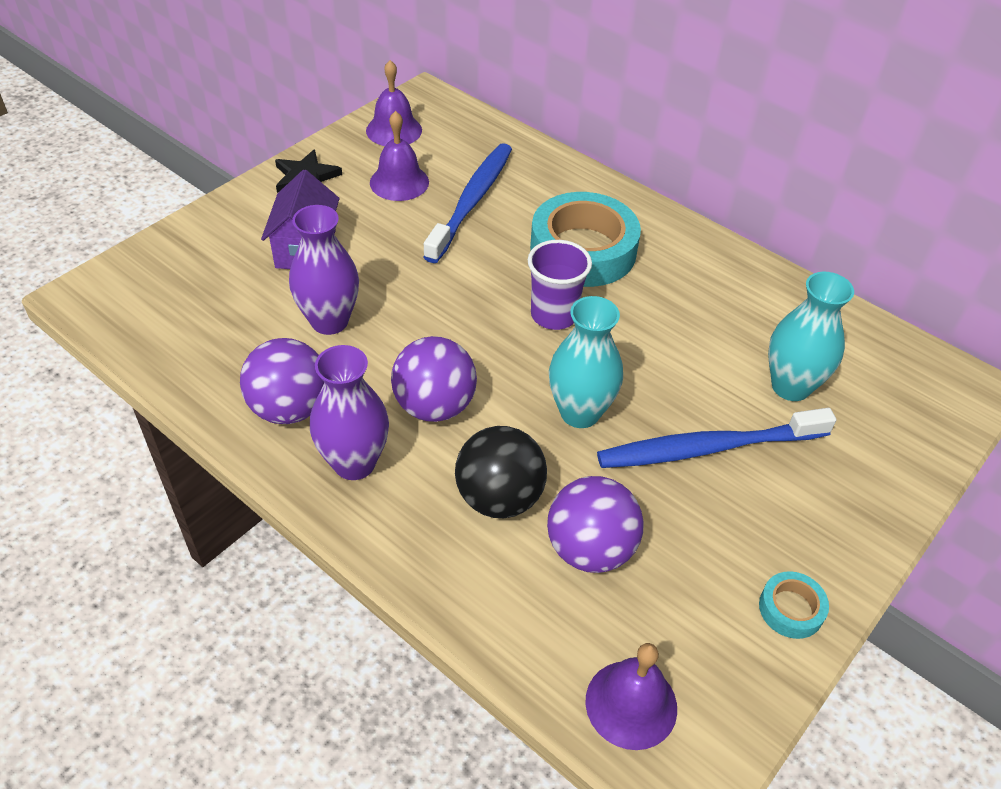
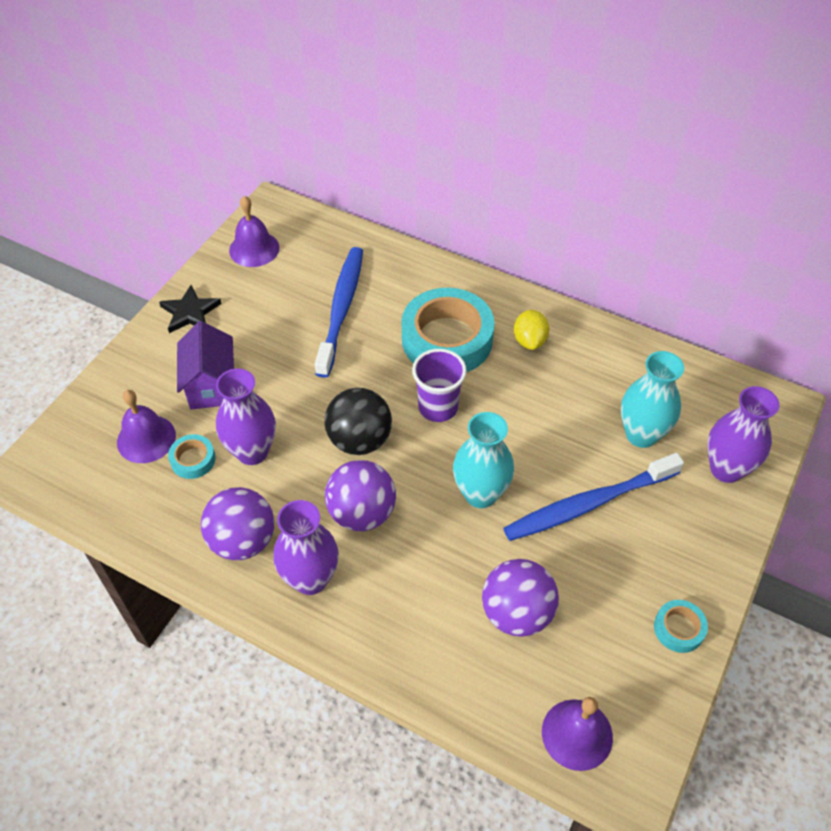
camera: 10 degrees left, 5 degrees up
purple bell [370,111,429,201] -> purple bell moved to [117,390,176,463]
black ball [455,426,547,518] -> black ball moved to [324,388,392,455]
none -> turquoise tape [168,434,216,479]
none -> yellow lemon [514,309,549,350]
none -> purple vase [707,386,780,483]

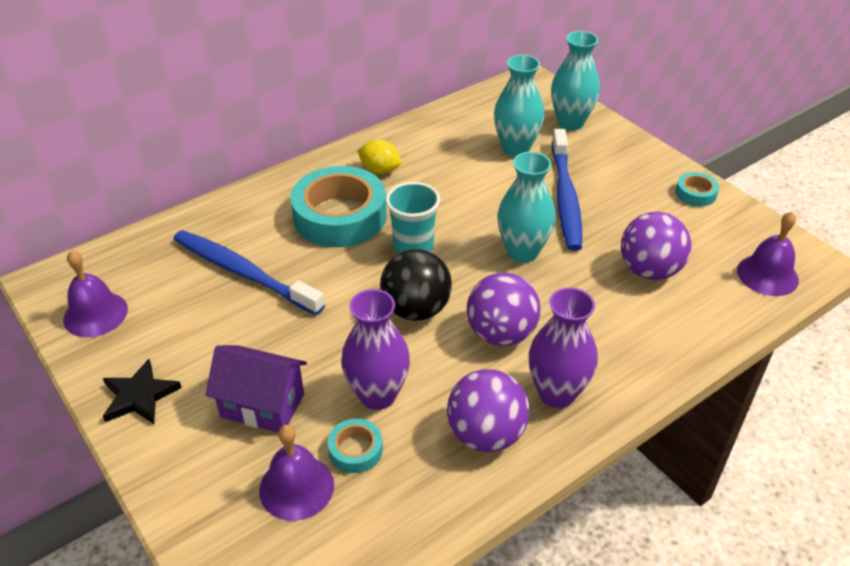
camera: 65 degrees left, 10 degrees down
purple cup [412,349,467,422] -> turquoise cup [385,182,440,254]
purple vase [707,386,780,483] -> turquoise vase [551,31,600,130]

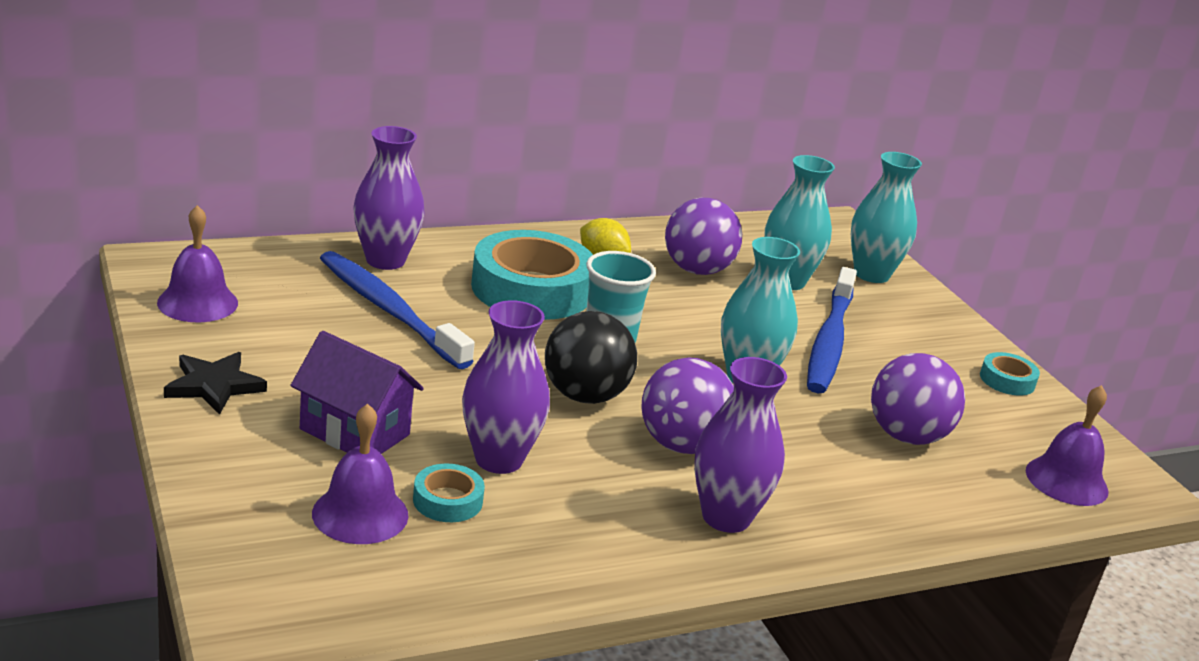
camera: 10 degrees right, 15 degrees down
purple ball [447,369,530,452] -> purple ball moved to [665,198,742,275]
none -> purple vase [354,126,425,270]

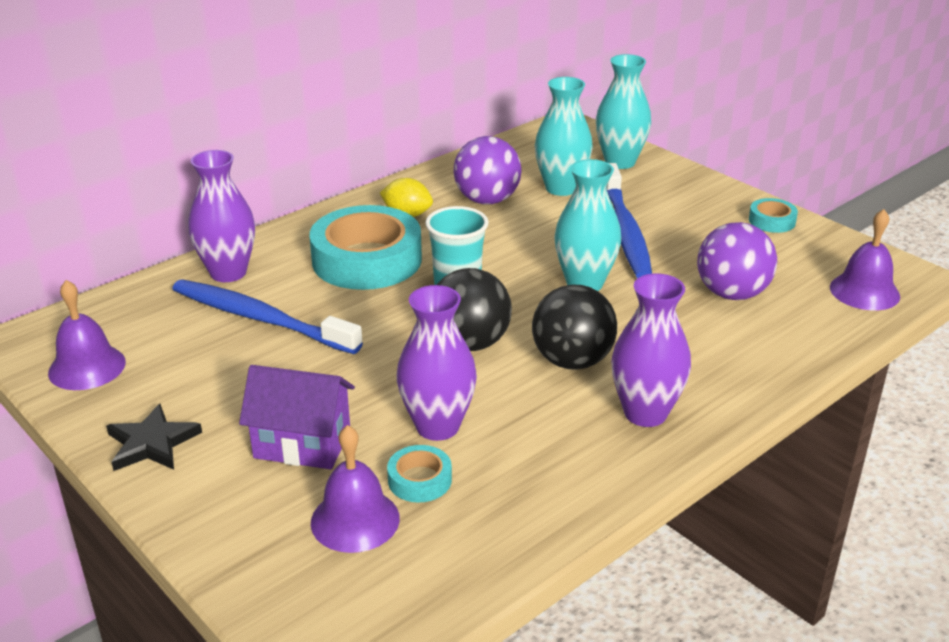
camera: 15 degrees left, 5 degrees up
purple ball [641,357,734,454] -> black ball [532,285,617,370]

